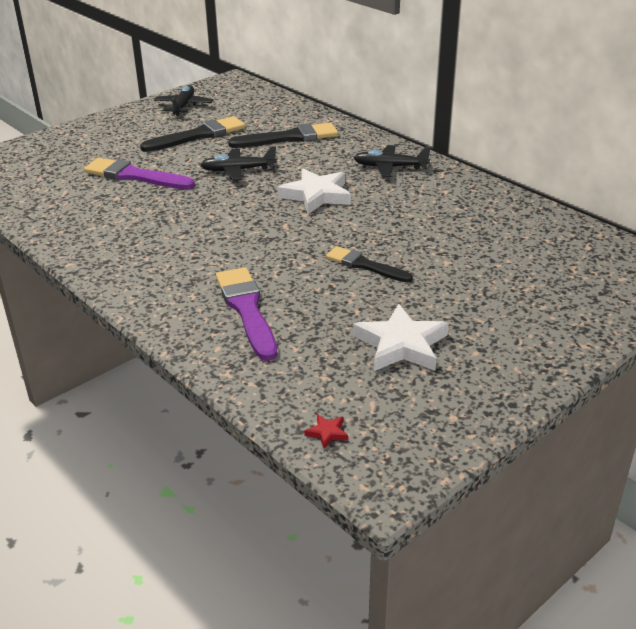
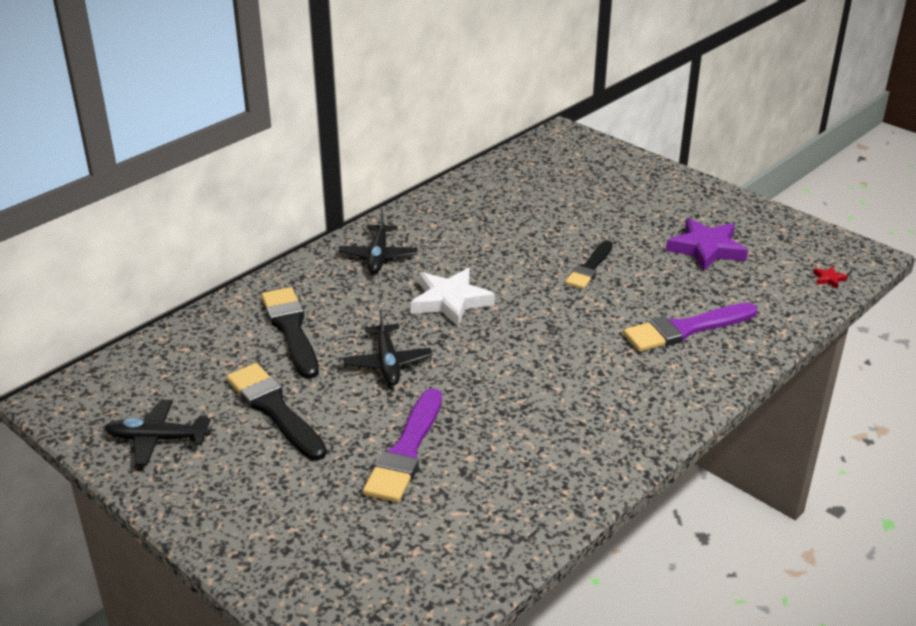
camera: 95 degrees left, 0 degrees up
white star [353,304,449,371] -> purple star [666,218,748,271]

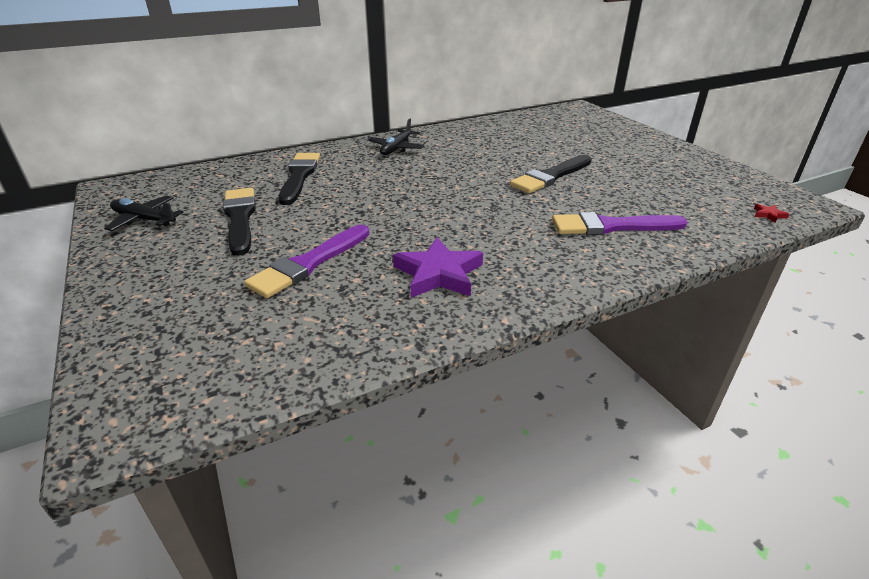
camera: 20 degrees right, 0 degrees up
black plane [343,309,432,386] -> none
white star [411,268,495,327] -> none
black brush [565,240,613,289] -> black brush [510,155,592,193], size x1.51
purple star [666,218,748,271] -> purple star moved to [393,237,483,298]

